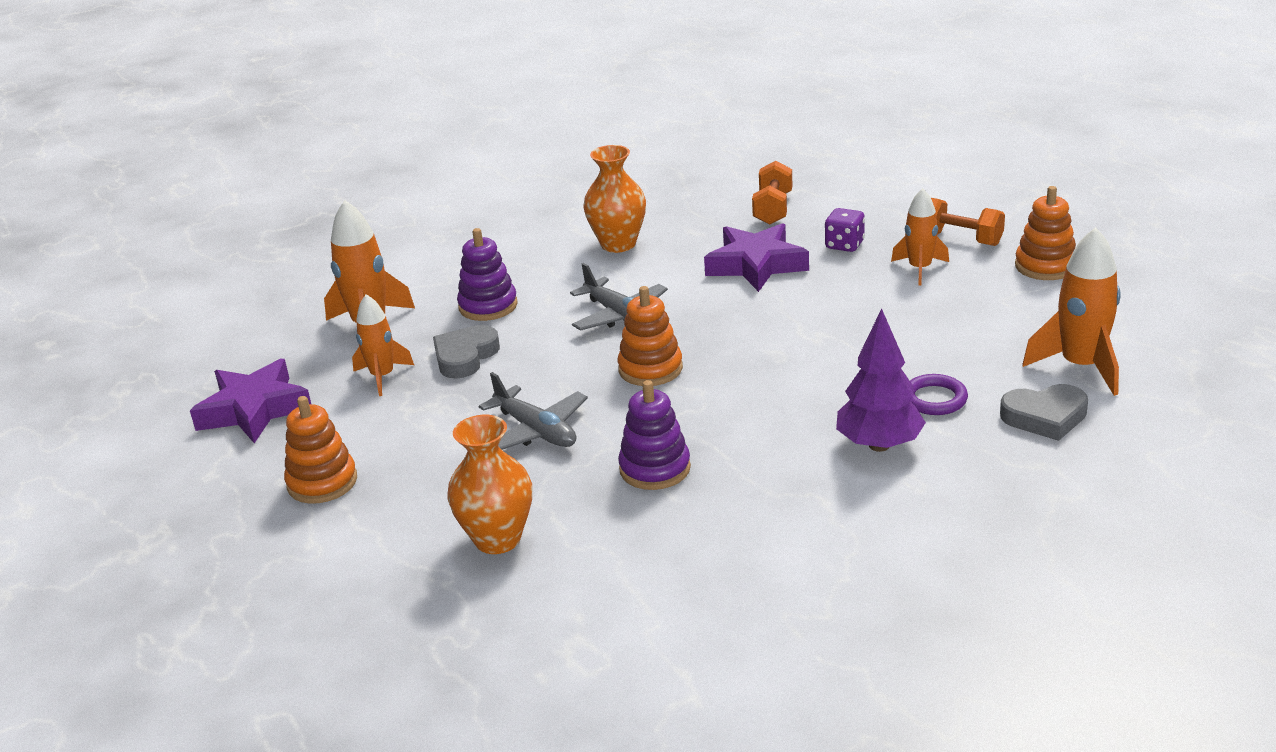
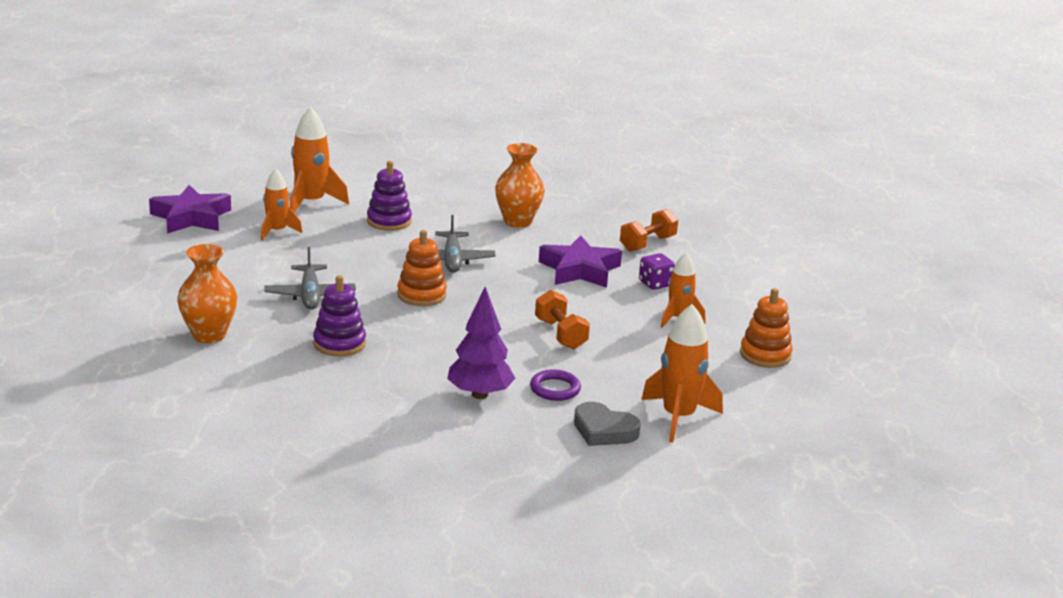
camera: 30 degrees right, 5 degrees down
orange stacking toy [284,396,357,504] -> none
grey heart [433,325,500,379] -> none
orange dumbbell [931,198,1005,246] -> orange dumbbell moved to [535,290,590,349]

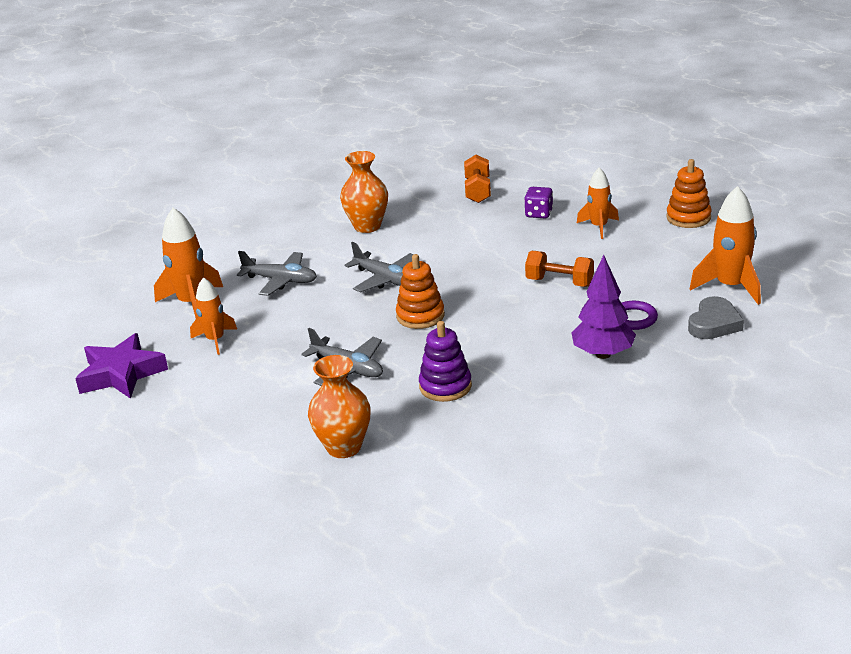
camera: 40 degrees left, 5 degrees up
purple stacking toy [367,161,412,231] -> grey plane [237,251,317,296]
purple star [539,235,622,288] -> none
grey heart [574,402,641,446] -> grey heart turned 45 degrees counterclockwise [688,296,744,339]

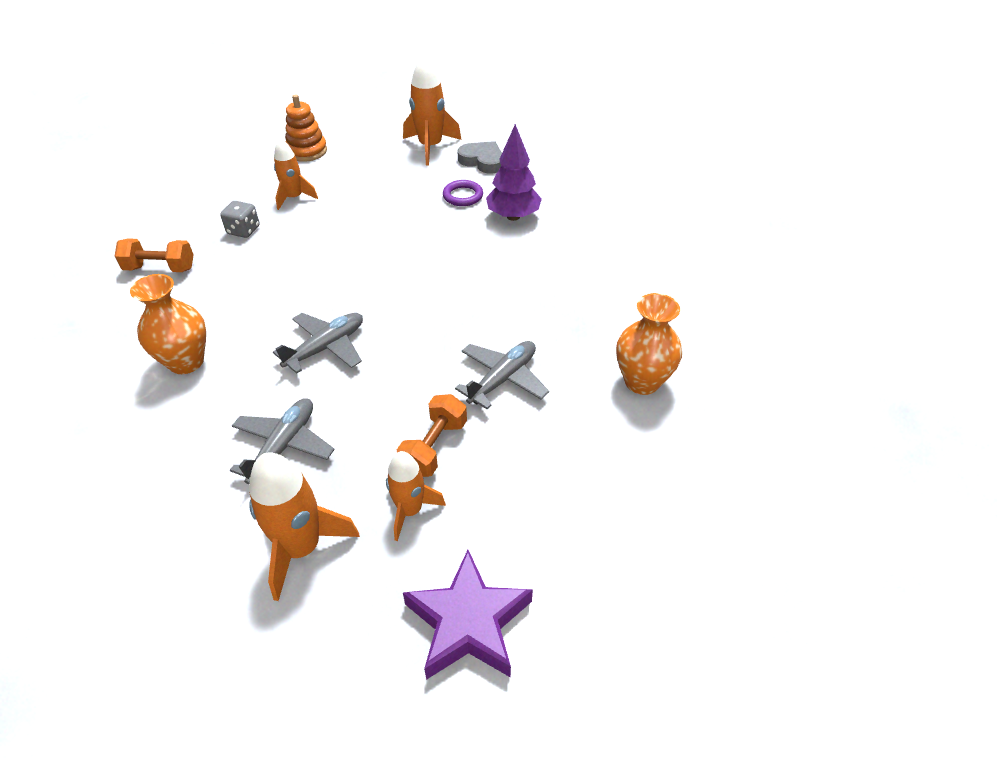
camera: 90 degrees left, 15 degrees up
orange stacking toy [396,254,445,329] -> none
purple stacking toy [419,321,472,402] -> none
purple dice [524,187,553,218] -> grey dice [220,201,260,238]
orange dumbbell [525,251,594,287] -> orange dumbbell moved to [397,394,467,477]

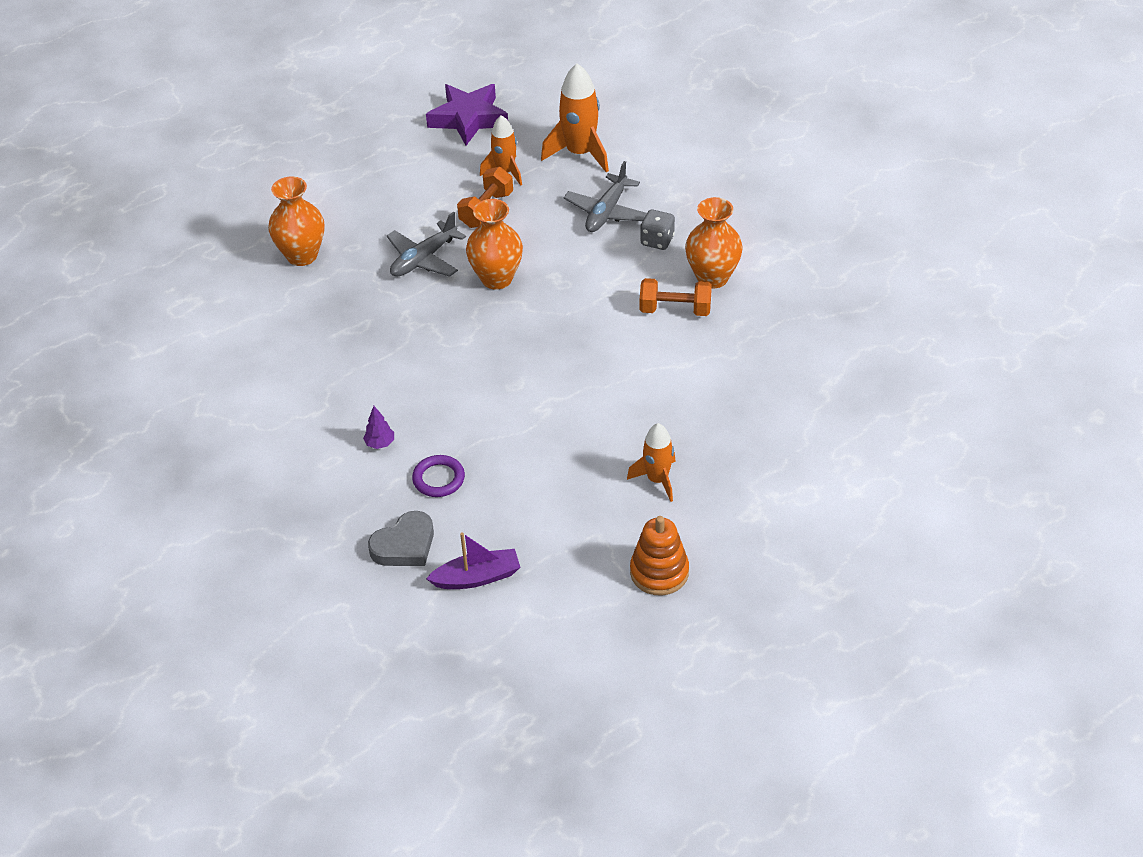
camera: 175 degrees left, 0 degrees up
orange dumbbell [115,238,194,272] -> orange dumbbell moved to [640,278,712,316]
grey dice [220,201,260,238] -> grey dice moved to [640,210,675,250]
grey plane [273,313,363,374] -> none
orange rocket [403,54,462,165] -> purple boat [426,532,521,589]
grey heart [458,141,502,174] -> grey heart turned 75 degrees counterclockwise [368,511,434,566]
purple tree [486,124,542,221] -> purple tree [363,406,394,449], size x0.46
none -> orange vase [466,199,523,289]

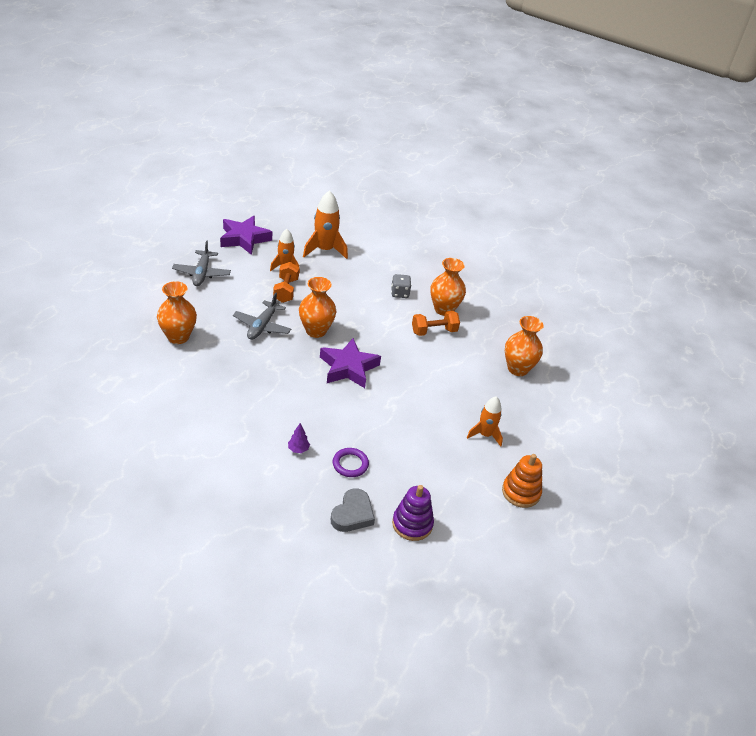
camera: 30 degrees left, 5 degrees down
purple boat [426,532,521,589] -> purple stacking toy [392,485,434,541]
grey plane [564,161,647,232] -> grey plane moved to [172,240,231,286]
none -> purple star [320,338,381,388]
none -> orange vase [505,316,544,376]

